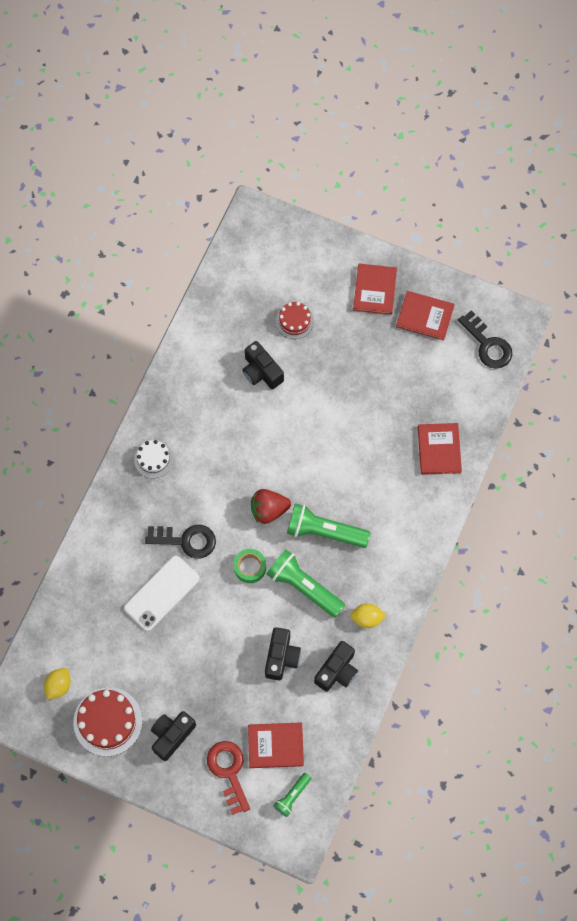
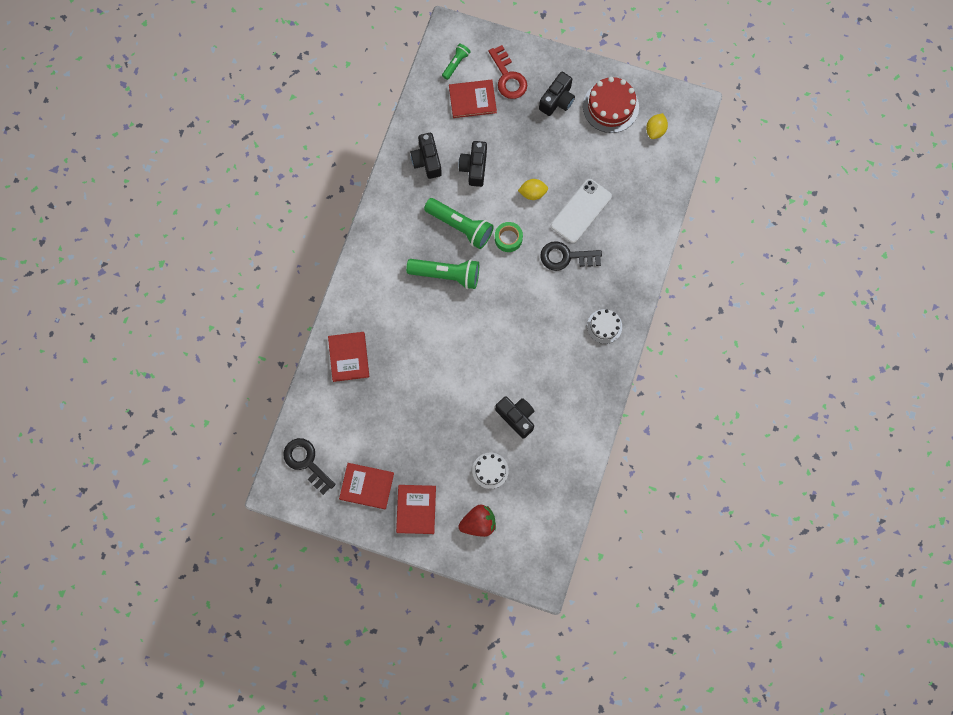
camera: 175 degrees right, 5 degrees up
red strawberry [251,489,291,524] -> red strawberry moved to [458,505,496,537]
red cake [276,302,314,339] -> white cake [472,453,509,489]
black camera [314,641,358,692] -> black camera turned 45 degrees counterclockwise [410,133,442,179]
yellow lemon [350,603,386,628] -> yellow lemon moved to [518,179,548,200]

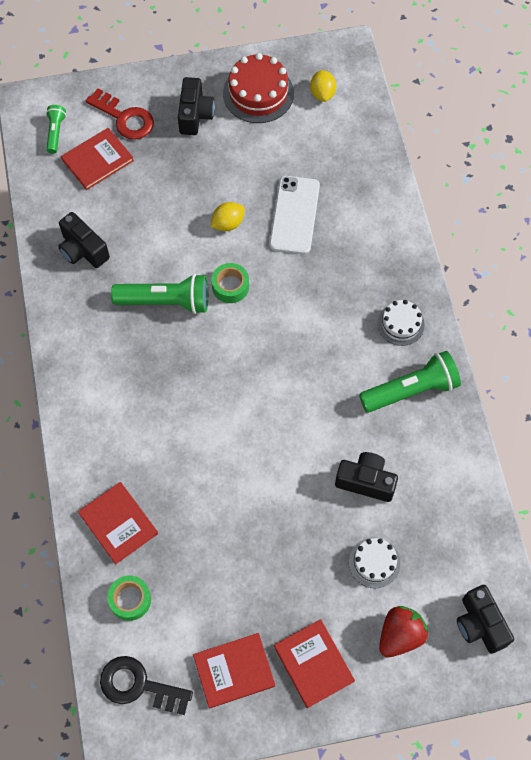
camera: 30 degrees left, 10 degrees down
green flashlight [406,259,479,289] -> green flashlight moved to [359,351,461,412]
black camera [459,141,487,187] -> black camera moved to [457,585,514,654]
black key [540,241,602,271] -> none
none -> green tape [107,575,151,621]

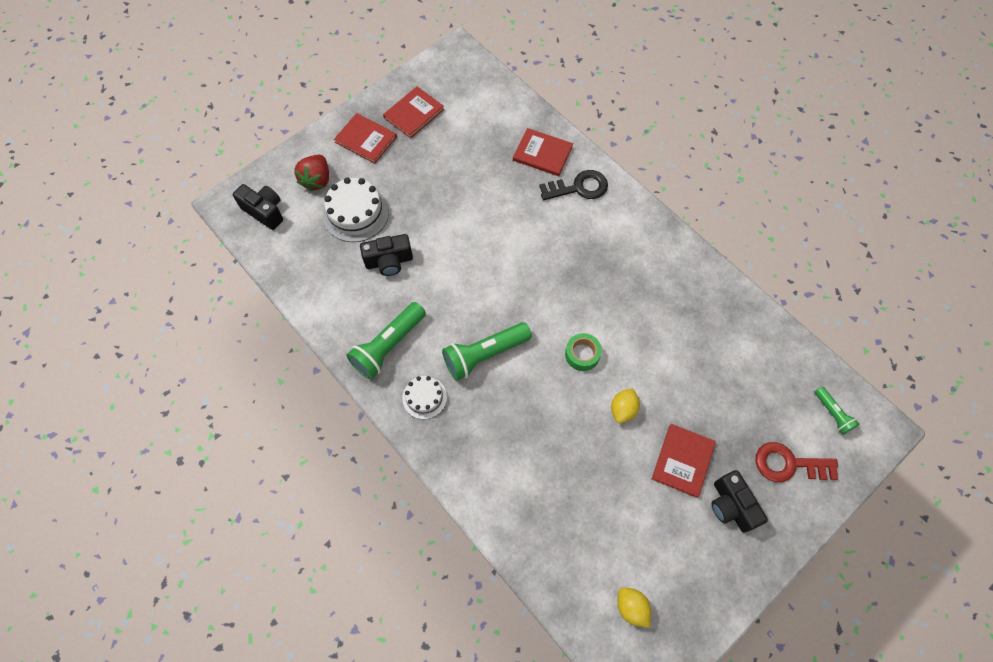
camera: 150 degrees right, 0 degrees up
black camera [58,212,110,268] -> none
red book [61,128,134,190] -> red book moved to [652,424,716,498]
black key [100,656,193,715] -> black key moved to [539,170,608,200]
green tape [107,575,151,621] -> none
green flashlight [111,274,208,314] -> green flashlight moved to [442,322,532,381]
red cake [223,53,294,123] -> none
white phone [269,176,320,254] -> none
white cake [349,538,400,588] -> white cake [323,177,389,242], size x1.66

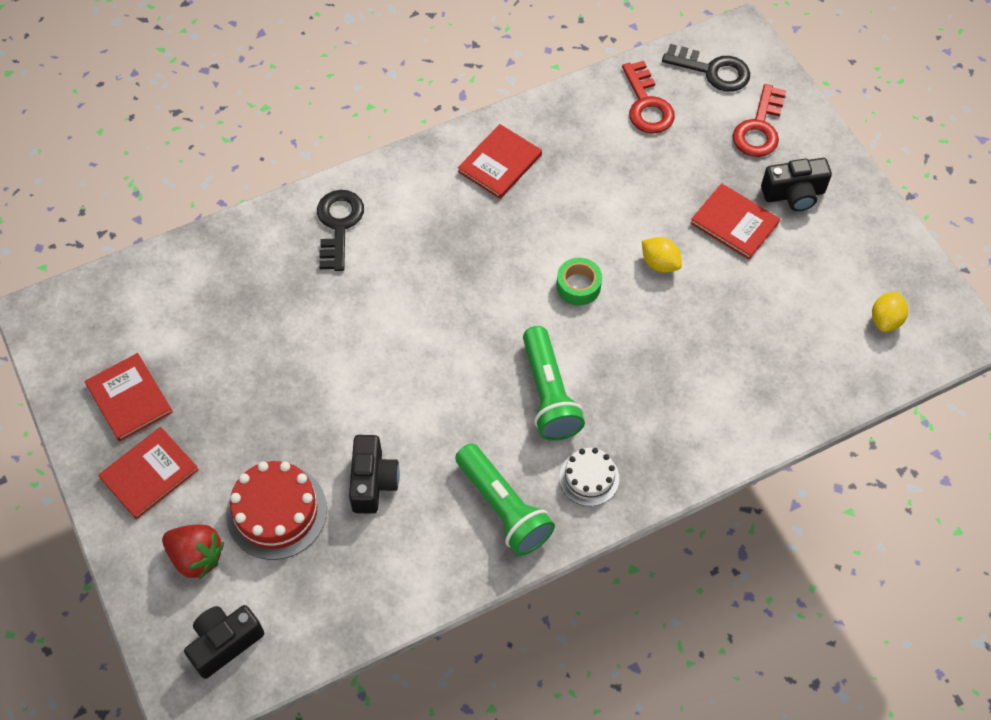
camera: 75 degrees left, 5 degrees down
white cake [323,177,389,242] -> red cake [226,461,327,560]
red book [513,128,573,176] -> red book moved to [458,124,542,199]
yellow lemon [617,587,651,628] -> yellow lemon turned 45 degrees counterclockwise [872,291,908,332]
green flashlight [815,387,859,435] -> black key [662,44,750,92]
none -> red key [622,61,675,134]

